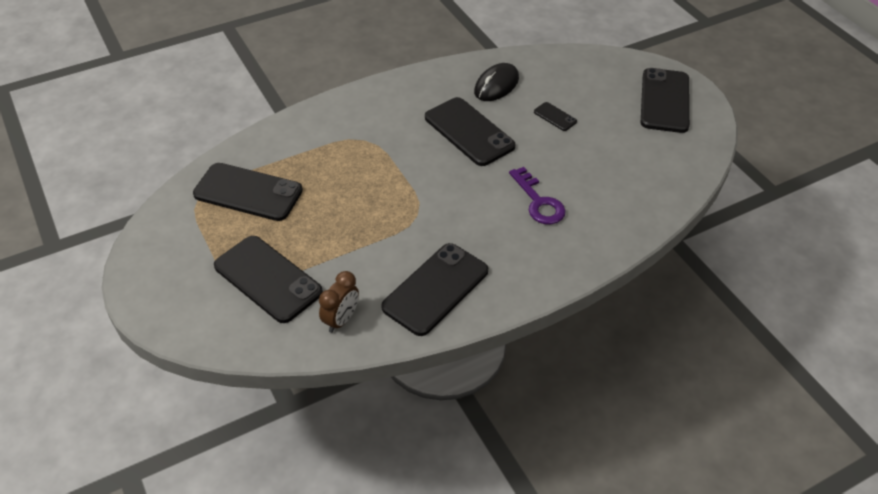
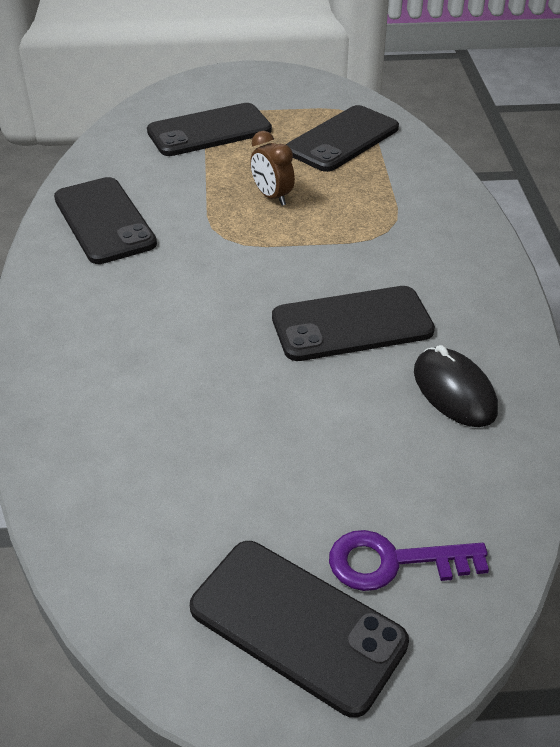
camera: 115 degrees right, 5 degrees down
brown clock [319,271,359,333] -> brown clock moved to [250,131,295,206]
purple key [509,167,566,224] -> purple key moved to [329,530,489,591]
black phone [534,102,577,131] -> none

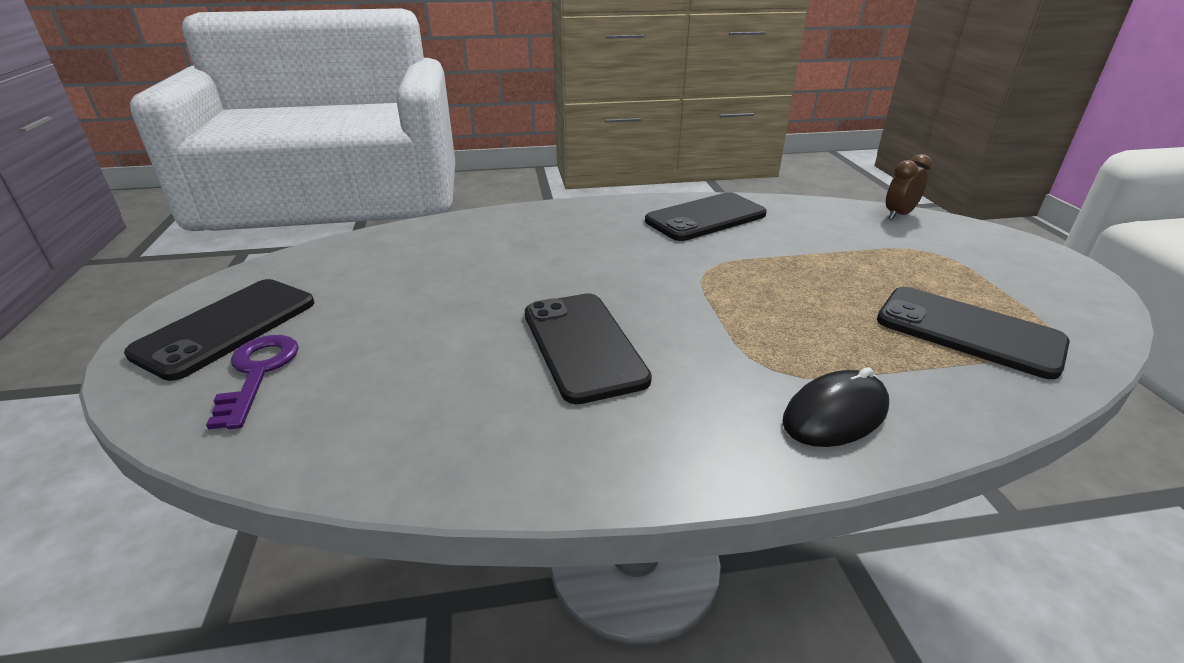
camera: 85 degrees right, 10 degrees down
black phone [147,103,272,156] -> none
brown clock [250,131,295,206] -> brown clock moved to [886,154,932,220]
black mouse [414,345,498,427] -> black mouse moved to [782,367,889,447]

